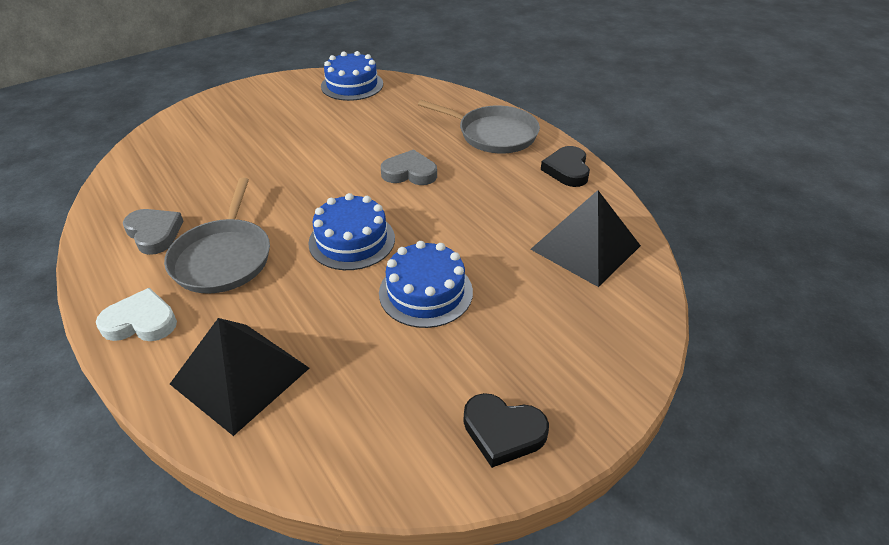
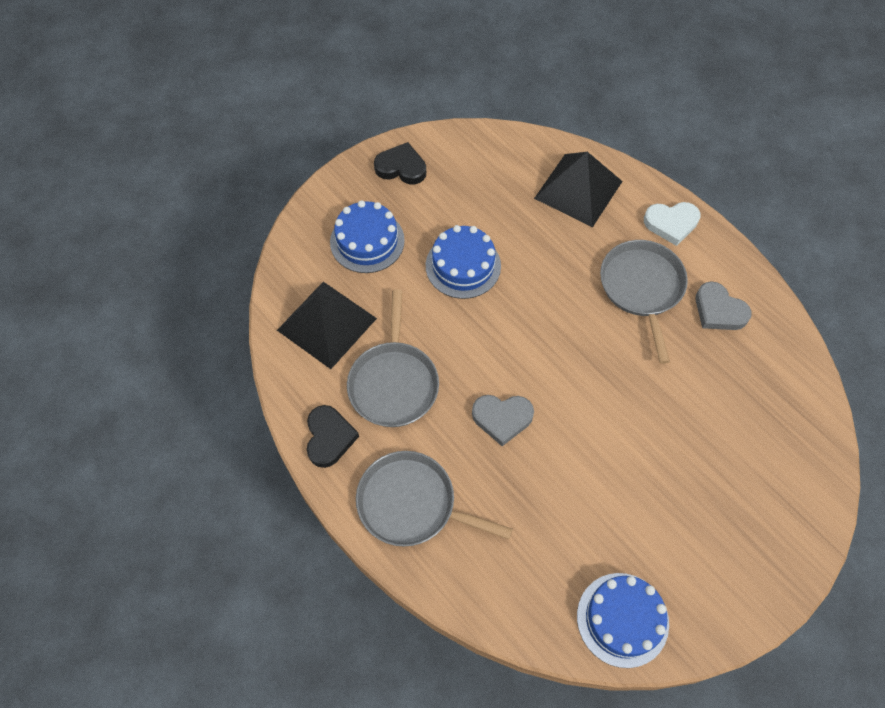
camera: 175 degrees right, 20 degrees up
blue cake [308,193,395,270] -> blue cake moved to [330,200,405,273]
none -> grey pan [347,289,439,427]

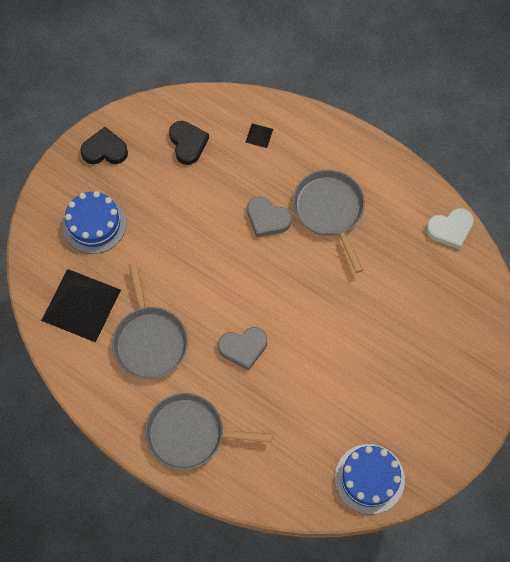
camera: 15 degrees left, 5 degrees up
black heart [307,405,359,468] -> black heart moved to [169,121,209,165]
blue cake [426,225,501,299] -> none
black pyramid [534,152,623,227] -> black pyramid [246,123,273,148], size x0.40
white heart [644,202,700,246] -> white heart moved to [426,208,474,250]
grey heart [696,281,752,330] -> grey heart moved to [247,196,292,237]

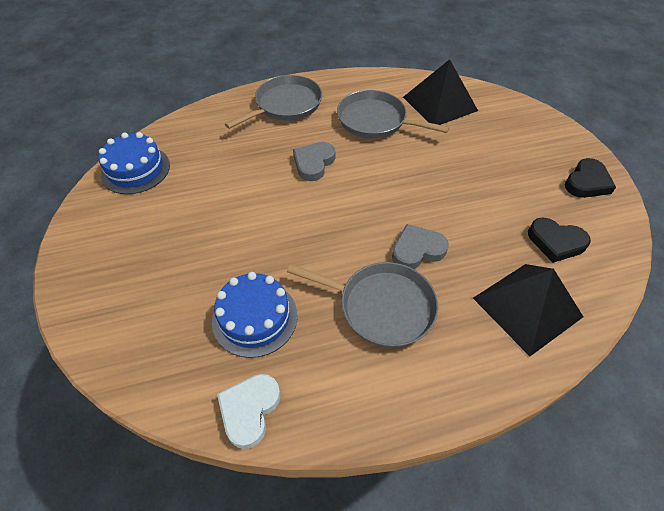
camera: 130 degrees right, 15 degrees down
blue cake [62,191,126,254] -> blue cake moved to [212,272,298,358]
black pyramid [246,123,273,148] -> black pyramid [473,264,583,357], size x2.49

